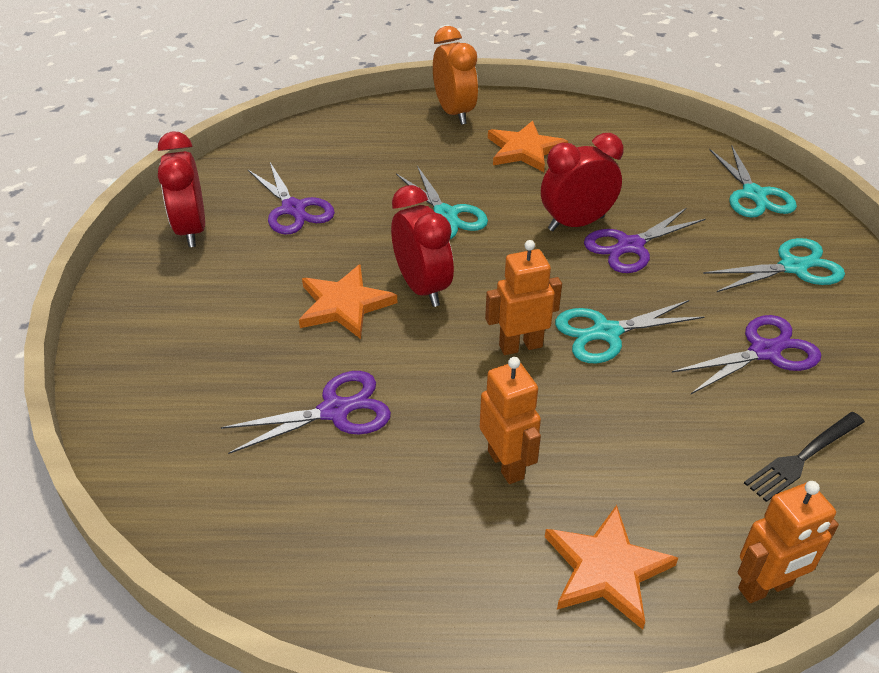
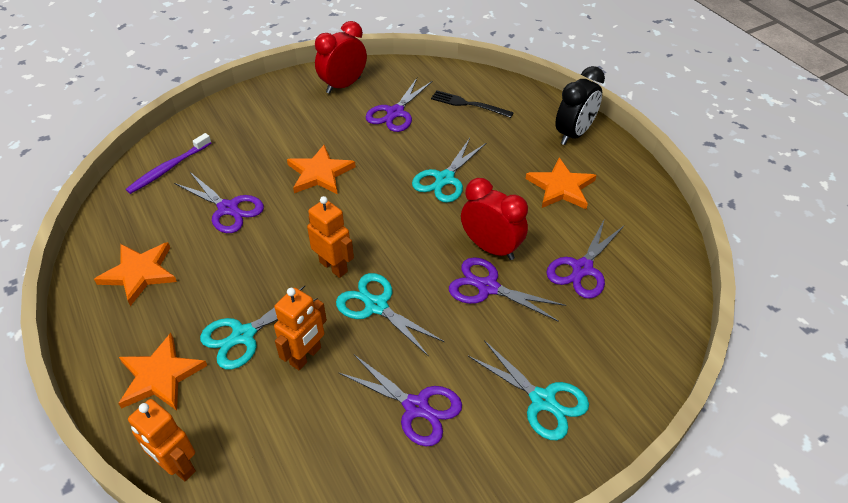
camera: 60 degrees right, 5 degrees up
red clock [391,185,454,307] -> none
orange clock [433,26,478,125] -> black clock [555,66,605,145]
orange robot [480,357,541,484] -> orange robot moved to [274,288,327,370]
turquoise scissors [709,146,797,218] -> turquoise scissors moved to [200,286,318,369]
black fork [744,412,865,502] -> black fork moved to [431,90,514,118]
none -> orange star [94,242,177,306]
none -> purple toothbrush [126,133,211,194]
none -> purple scissors [546,218,624,299]

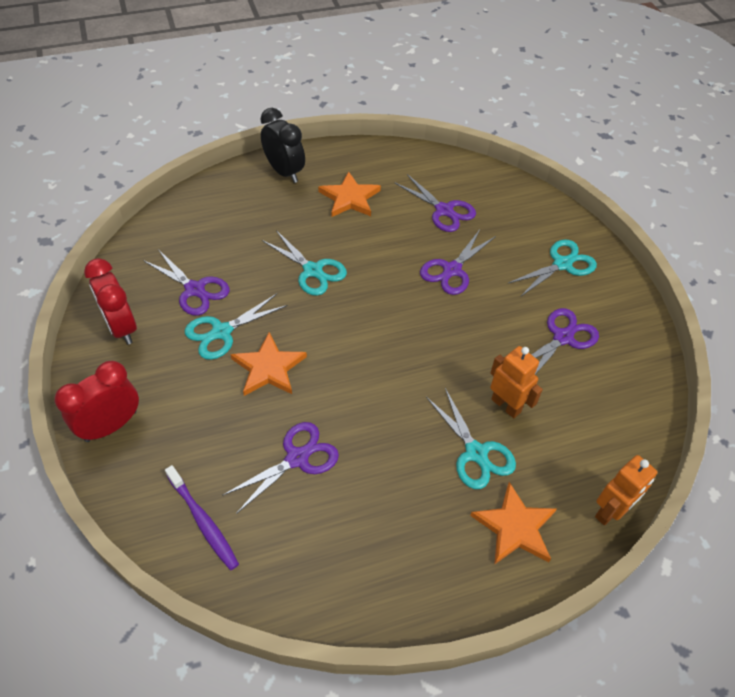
camera: 80 degrees left, 5 degrees up
orange star [94,242,177,306] -> none
orange robot [307,196,354,278] -> none
turquoise scissors [336,273,445,357] -> turquoise scissors moved to [185,294,288,360]
black fork [431,90,514,118] -> none
red clock [461,178,528,260] -> red clock moved to [54,361,139,442]

